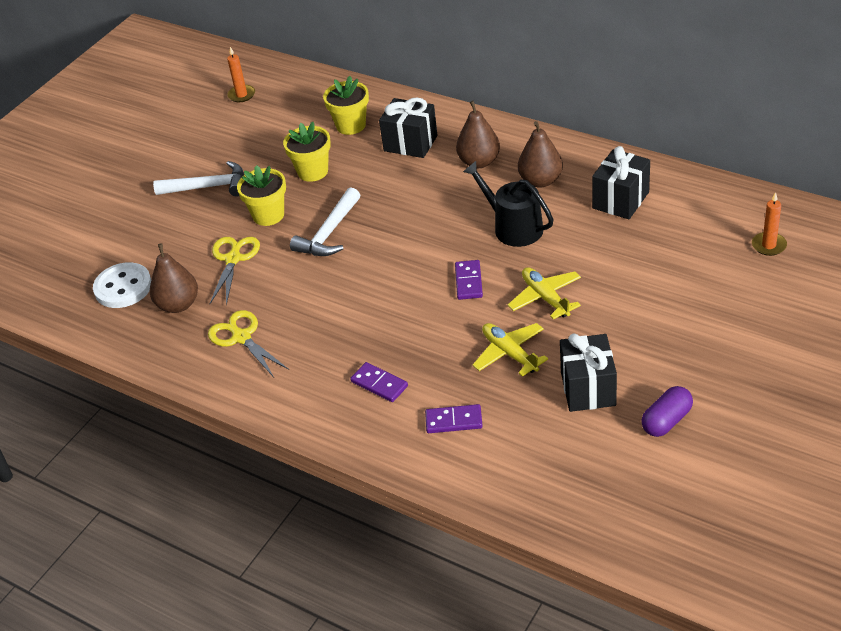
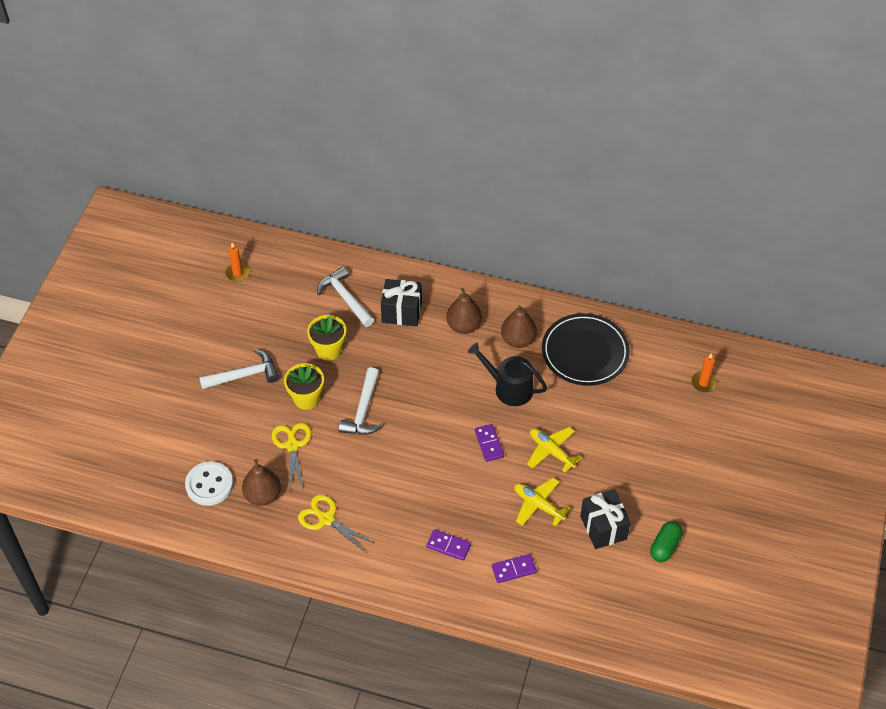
camera: 20 degrees left, 10 degrees up
yellow flower pot [323,76,369,135] -> white hammer [317,266,374,327]
black gift [592,146,650,219] -> black plate [542,313,630,386]
purple capsule [641,386,693,437] -> green capsule [650,521,682,562]

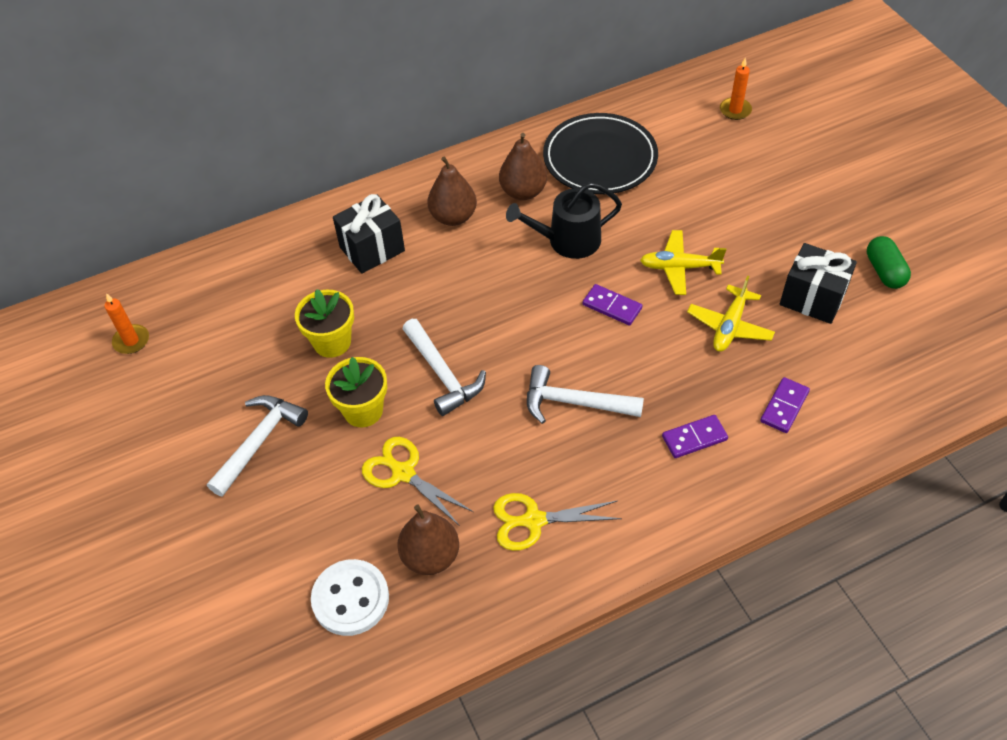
camera: 40 degrees left, 0 degrees up
white hammer [317,266,374,327] -> white hammer moved to [527,365,644,424]
yellow plane [514,478,571,526] -> yellow plane turned 60 degrees counterclockwise [687,275,775,352]

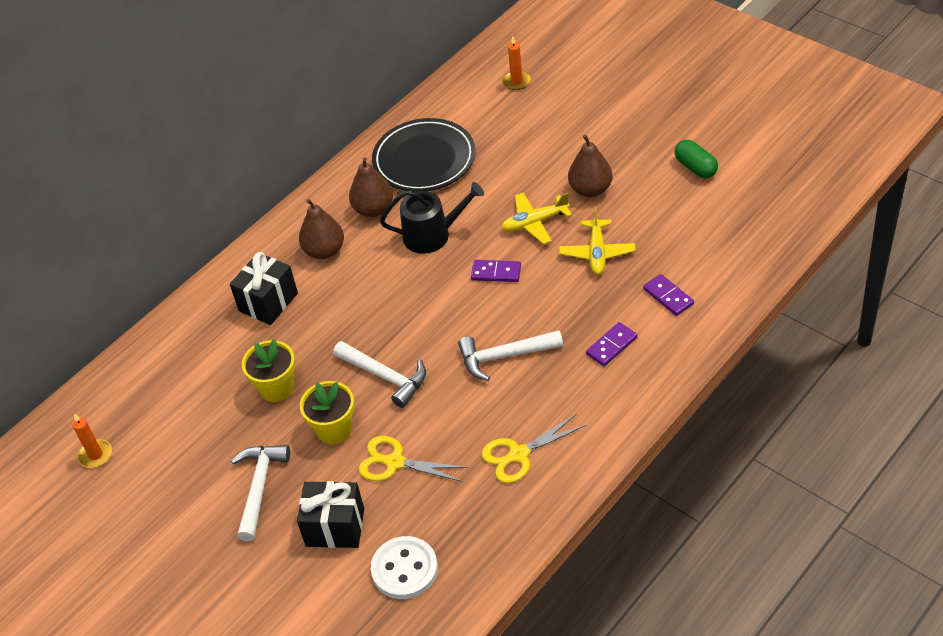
camera: 20 degrees left, 5 degrees down
brown pear [397,504,459,575] -> brown pear moved to [568,135,613,197]
black watering can [506,182,622,259] -> black watering can turned 150 degrees counterclockwise [380,182,484,254]
purple domino [760,377,810,433] -> purple domino turned 45 degrees counterclockwise [643,274,694,316]
black gift [780,243,857,324] -> black gift moved to [297,481,364,548]

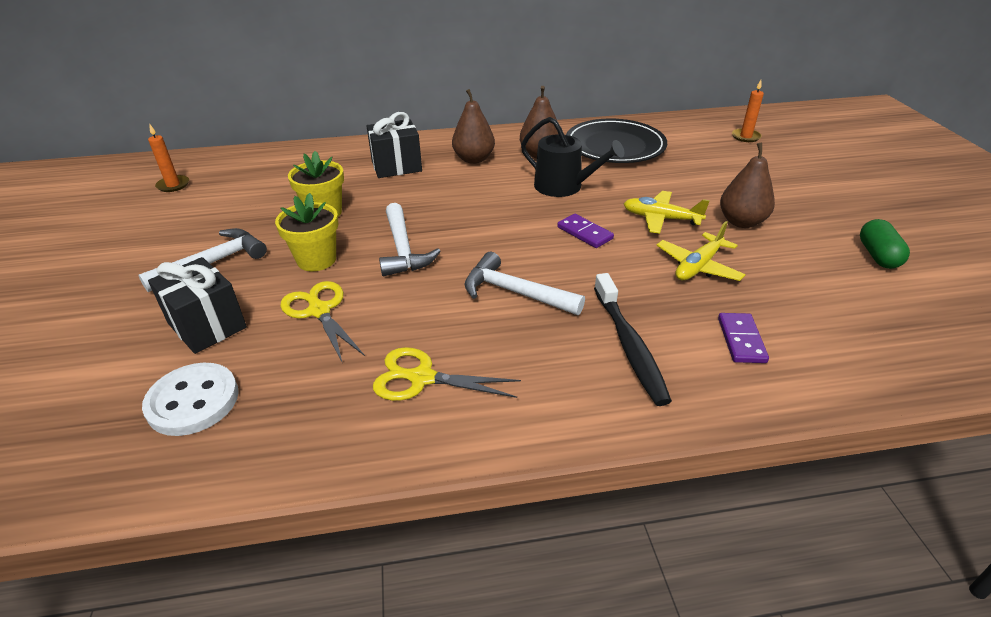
camera: 35 degrees right, 10 degrees down
purple domino [586,322,637,366] -> black toothbrush [594,273,672,406]

